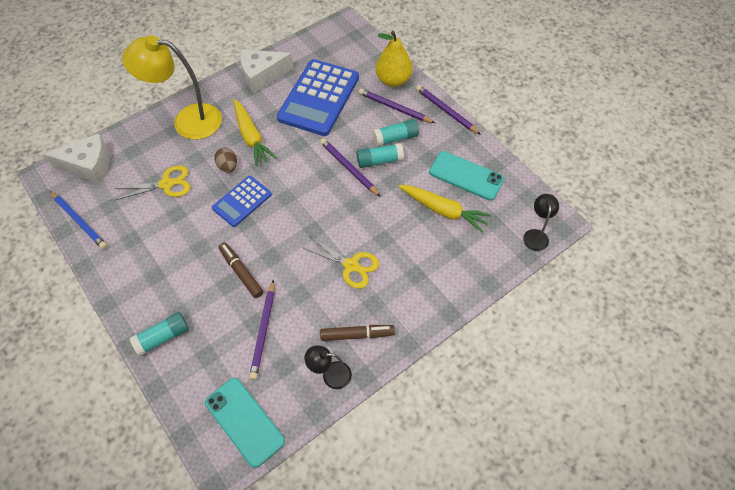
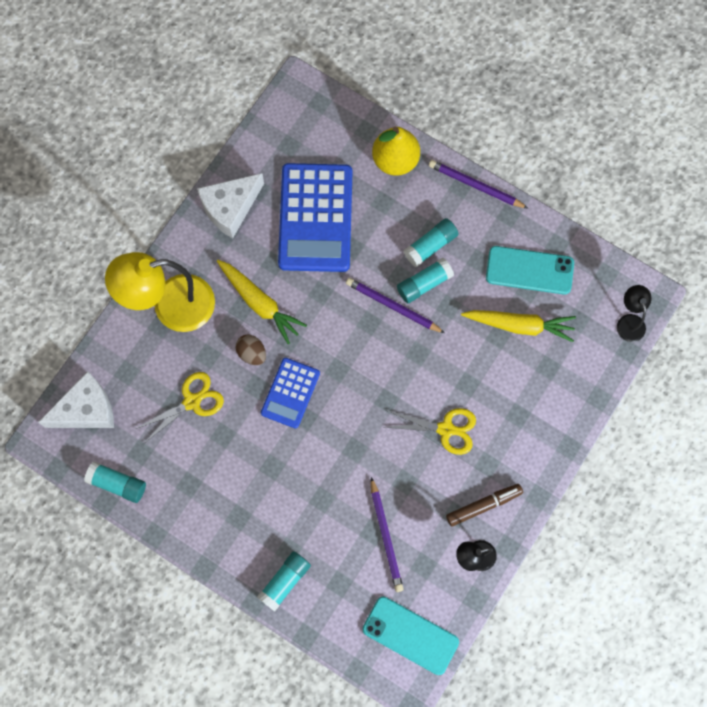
camera: 20 degrees left, 15 degrees up
blue pencil [50,191,107,249] -> turquoise glue stick [84,462,146,503]
brown marker [219,242,263,298] -> none
purple pencil [359,88,435,123] -> none

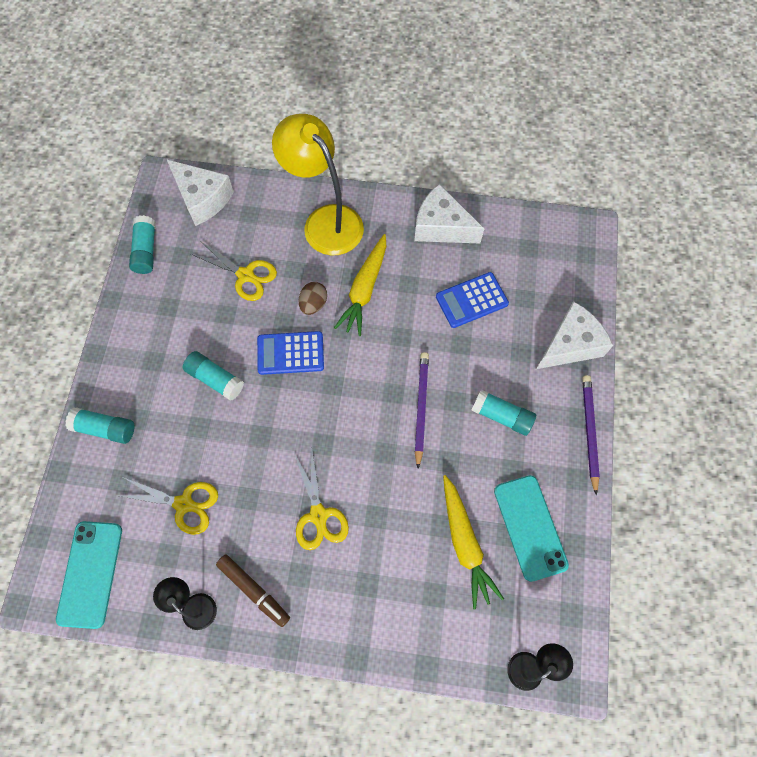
camera: 65 degrees right, 5 degrees down
blue calculator [278,163,352,272] -> blue calculator [436,272,509,328], size x0.55
purple pencil [371,477,404,592] -> yellow scissors [115,478,218,535]
yellow pear [372,126,420,176] -> white cheese [536,301,613,369]
turquoise glue stick [397,258,454,303] -> turquoise glue stick moved to [183,351,244,401]

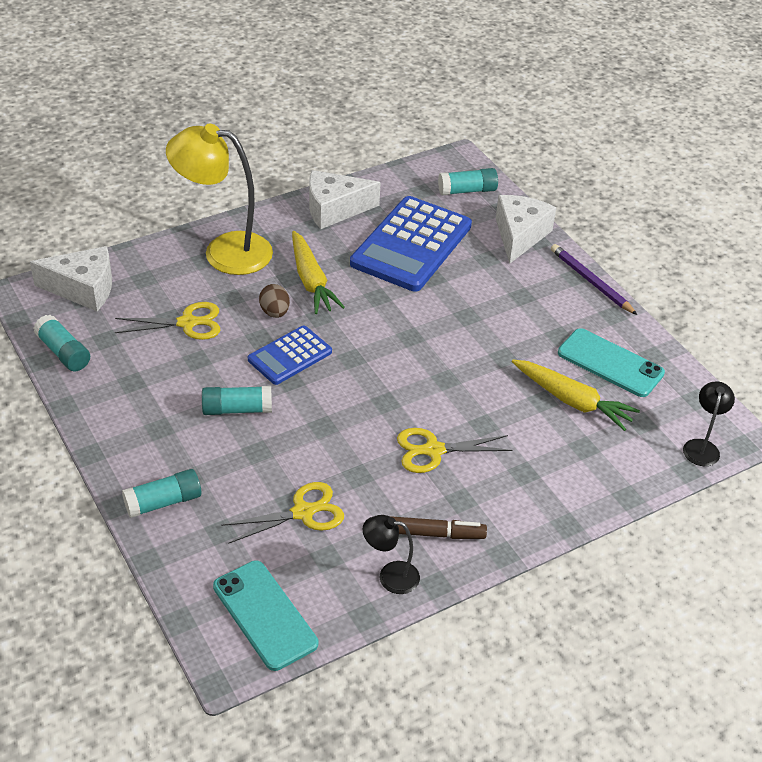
camera: 40 degrees left, 25 degrees down
yellow scissors [294,451,349,550] -> yellow scissors turned 135 degrees clockwise [397,428,512,473]
purple pencil [415,352,429,468] -> none
blue calculator [436,272,509,328] -> blue calculator [350,196,472,292], size x1.82
turquoise glue stick [471,389,536,436] -> turquoise glue stick moved to [438,168,498,195]

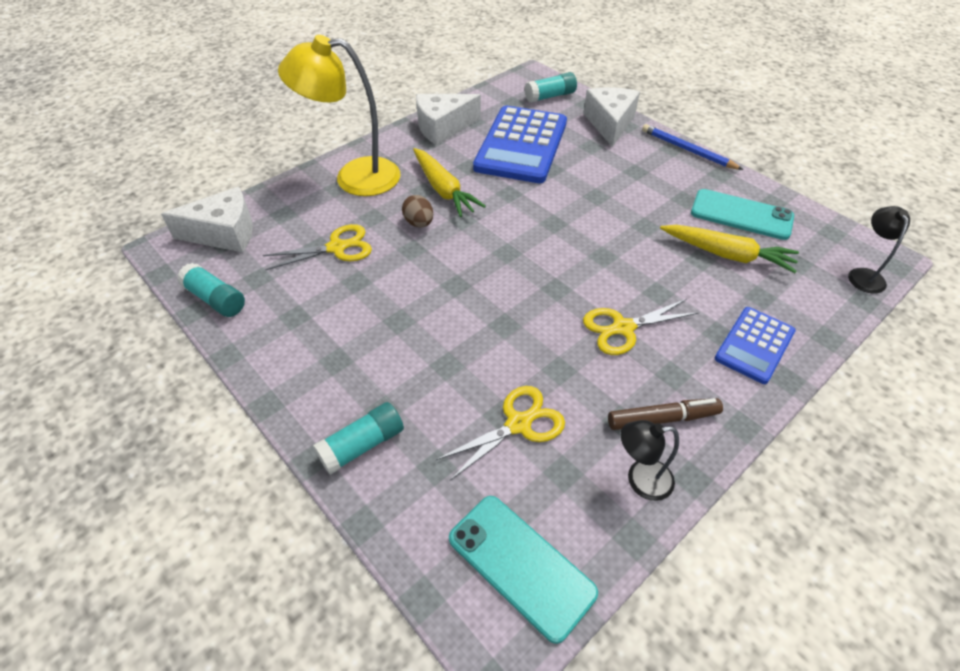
camera: 10 degrees left, 5 degrees up
turquoise glue stick [202,386,272,415] -> none
blue calculator [248,326,332,385] -> blue calculator moved to [715,307,796,384]
purple pencil [551,244,637,315] -> blue pencil [642,124,743,170]

